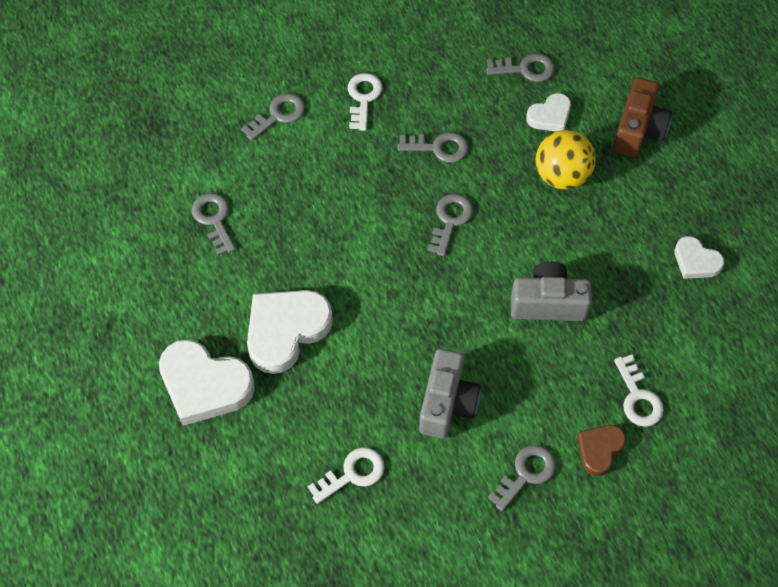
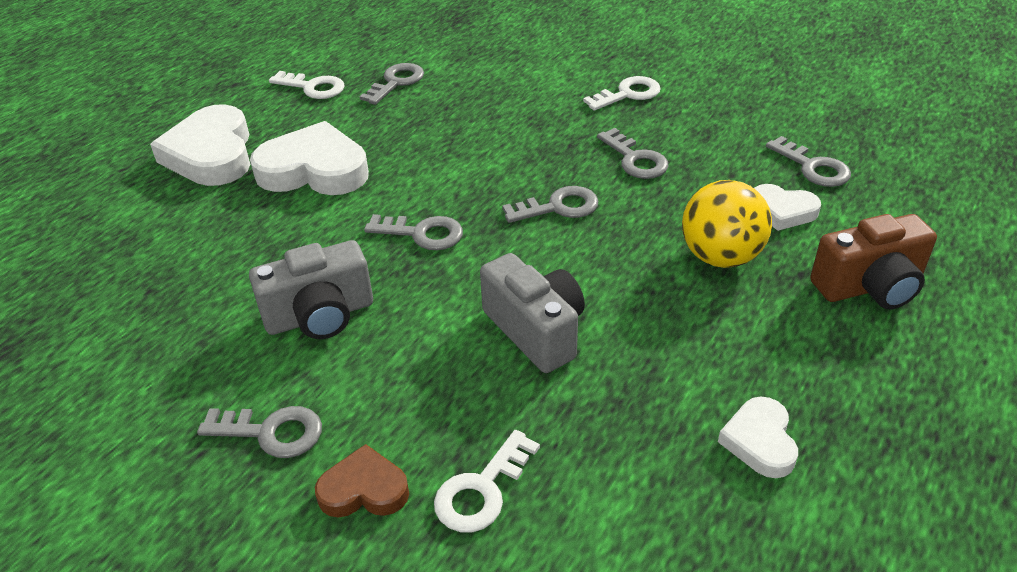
camera: 55 degrees right, 20 degrees down
grey key [241,93,305,141] -> grey key moved to [364,214,463,250]
white key [308,447,384,504] -> white key moved to [269,71,345,99]

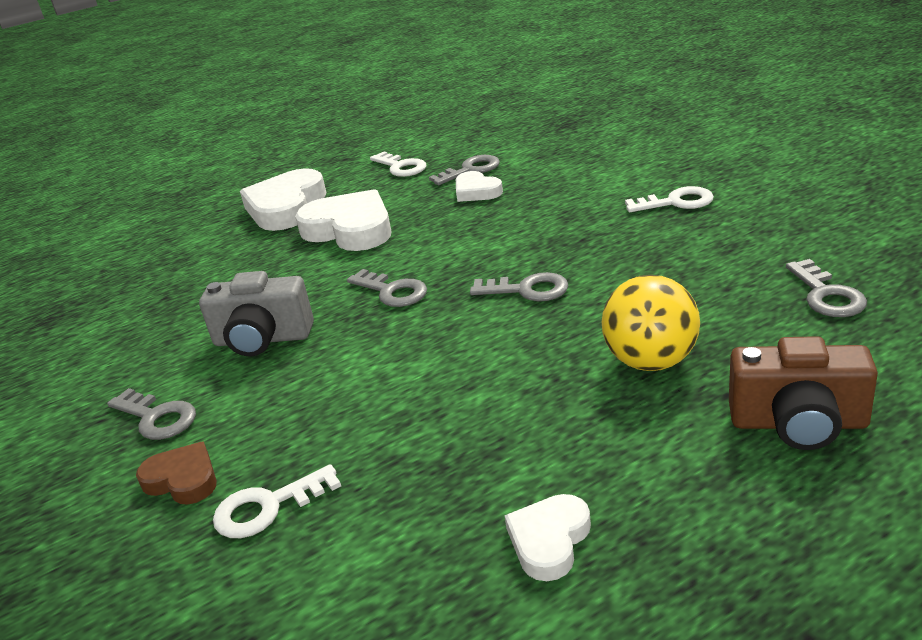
camera: 30 degrees right, 10 degrees down
grey camera [480,253,585,373] -> none
grey key [597,128,669,179] -> none
white heart [754,184,821,231] -> white heart moved to [456,171,503,202]

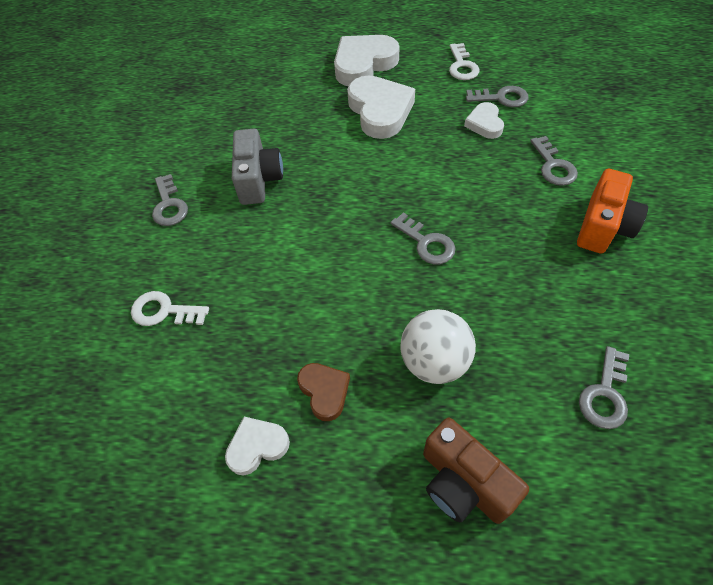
camera: 35 degrees right, 25 degrees up
brown heart [136,441,217,505] -> brown heart moved to [297,363,350,421]
grey camera [199,271,314,356] -> grey camera turned 135 degrees counterclockwise [232,128,283,205]
grey key [347,269,427,307] -> grey key moved to [530,136,578,186]
yellow ball [602,275,700,371] -> white ball [401,309,476,384]
white key [625,186,714,212] -> orange camera [577,169,648,254]

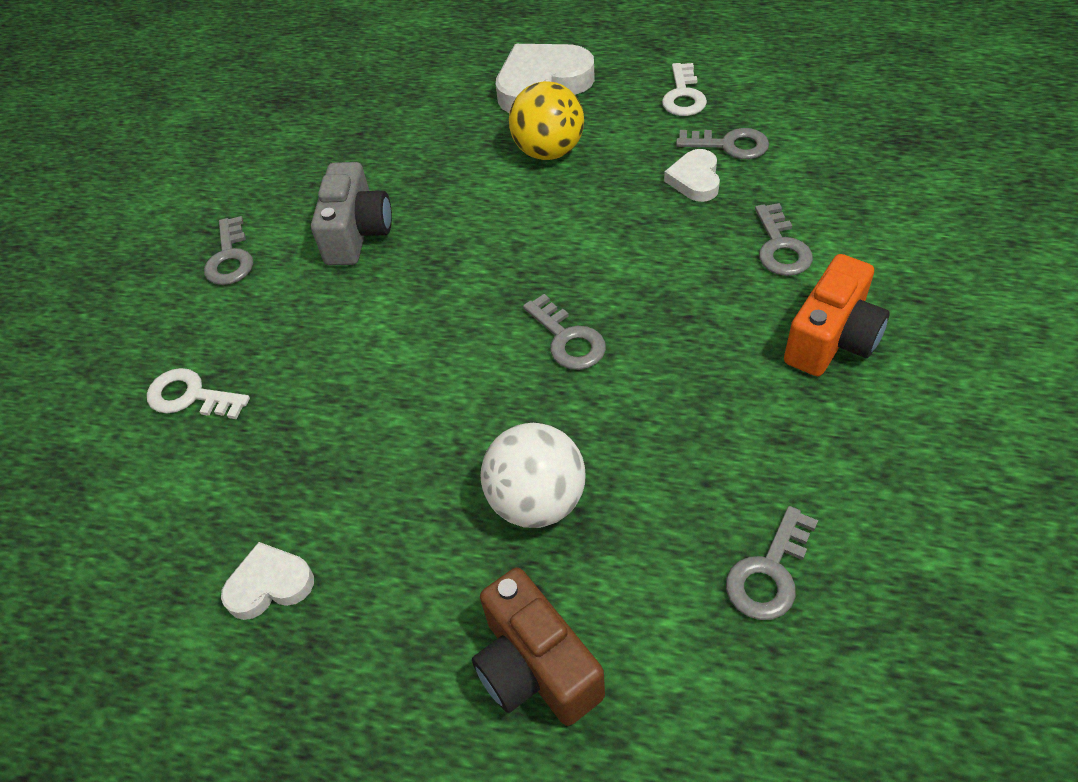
camera: 10 degrees right, 5 degrees down
brown heart [297,363,350,421] -> none
white heart [347,75,415,139] -> yellow ball [509,81,584,160]

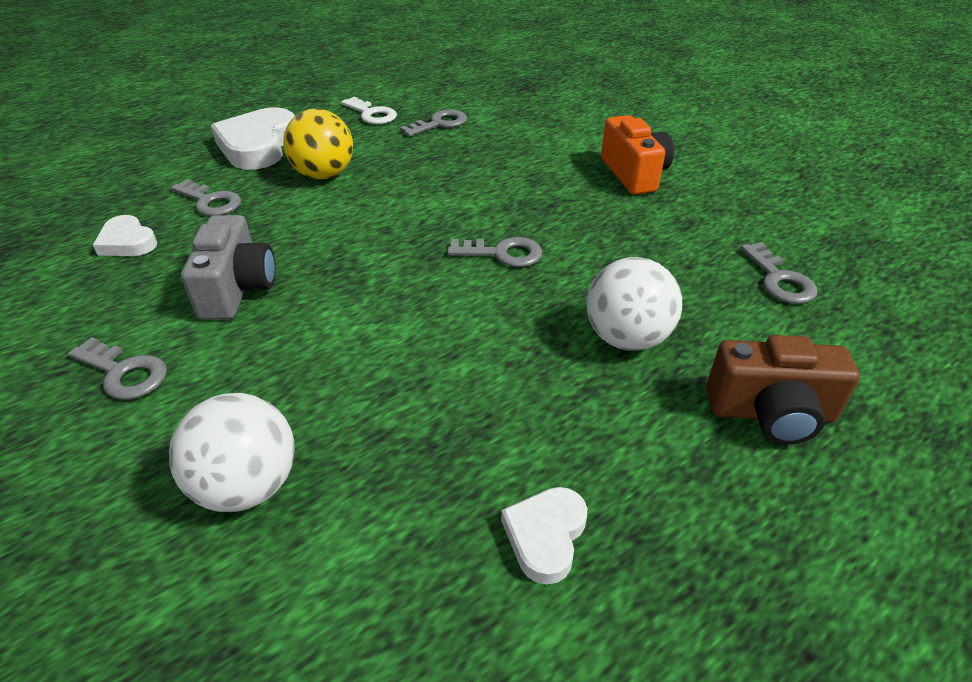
camera: 55 degrees left, 10 degrees down
white key [147,368,250,419] -> white ball [169,393,295,512]
grey camera [311,162,392,265] -> grey camera turned 45 degrees clockwise [181,215,276,320]
white heart [664,149,720,202] -> white heart moved to [93,215,157,256]
grey key [755,203,813,276] -> grey key moved to [171,179,241,216]

